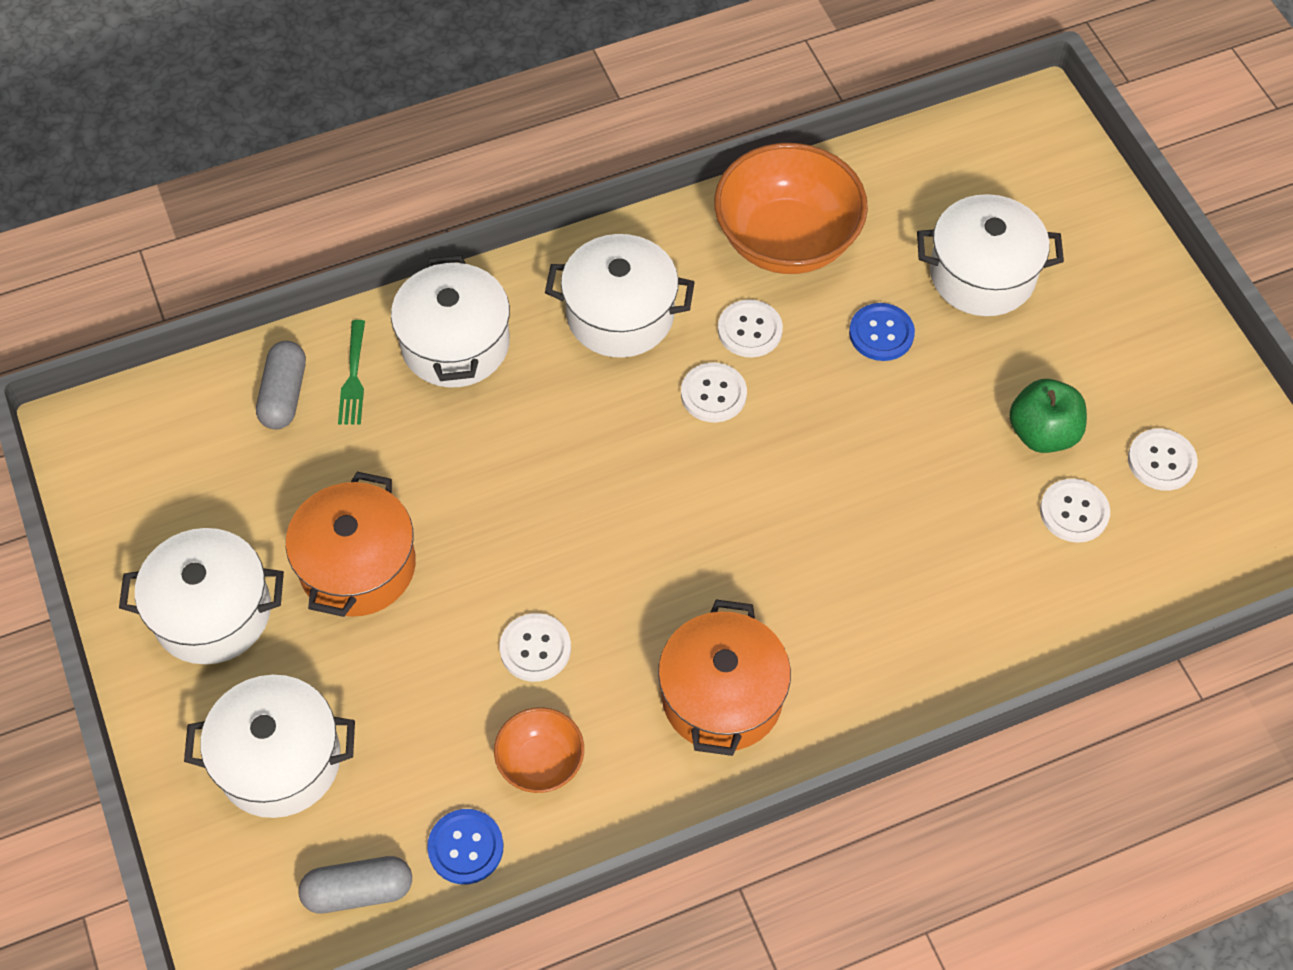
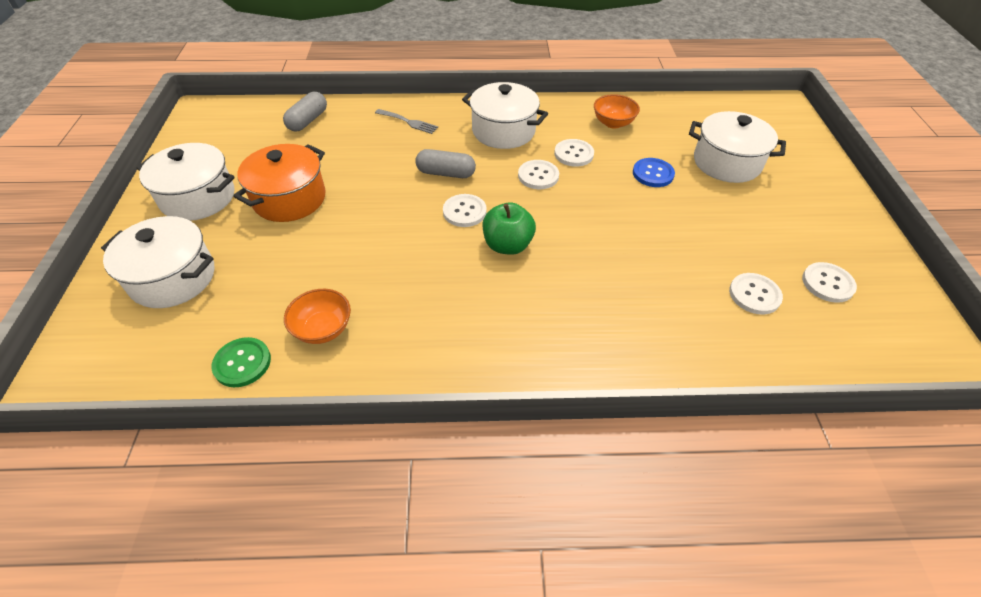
camera: 20 degrees right, 10 degrees down
grey capsule [298,856,412,914] -> grey capsule moved to [415,149,476,178]
green fork [338,320,365,424] -> none
white pot [391,255,510,388] -> grey fork [375,109,438,134]
blue button [427,809,504,884] -> green button [212,337,271,387]
white button [500,613,571,682] -> white button moved to [443,194,487,227]
orange pot [658,600,791,756] -> none
orange bowl [714,143,868,274] -> orange bowl [594,94,640,129], size x0.51
green apple [1009,379,1087,453] -> green apple moved to [483,202,536,255]

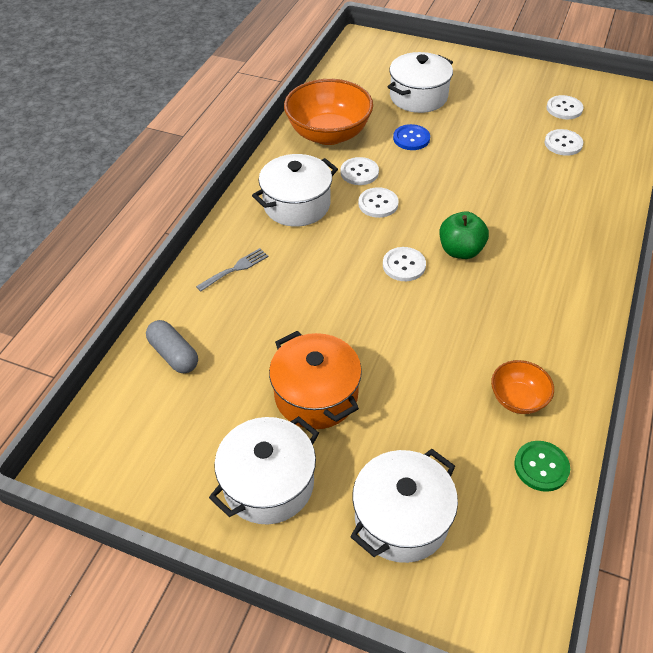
camera: 65 degrees left, 0 degrees up
grey capsule [415,149,476,178] -> none
orange bowl [594,94,640,129] -> orange bowl [284,79,373,145], size x1.96

